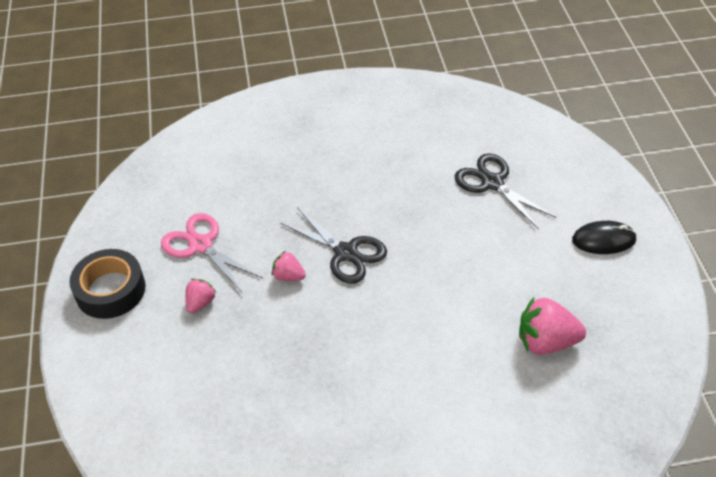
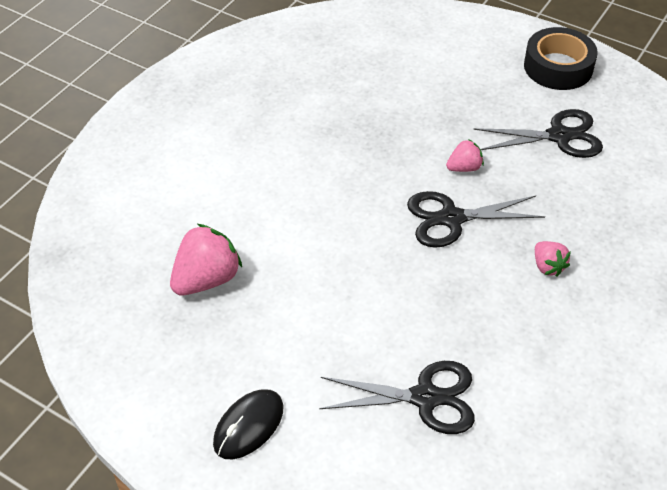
camera: 130 degrees right, 0 degrees up
pink scissors [161,213,263,293] -> black scissors [473,109,603,158]
pink strawberry [185,279,216,313] -> pink strawberry moved to [535,241,571,277]

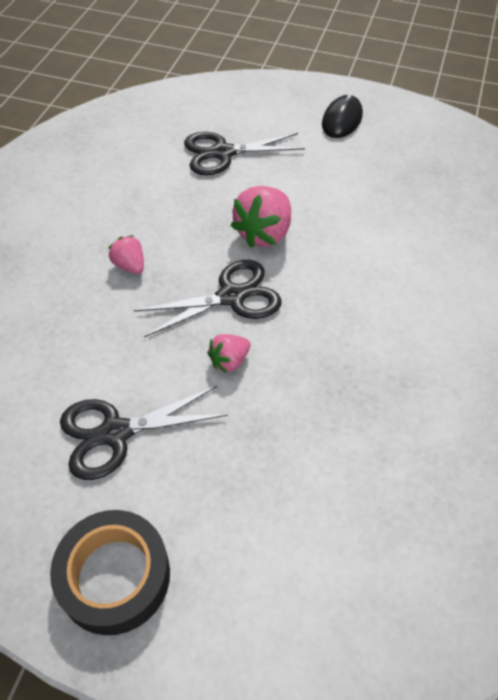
camera: 165 degrees right, 5 degrees up
pink strawberry [170,224,242,295] -> pink strawberry moved to [230,186,291,248]

